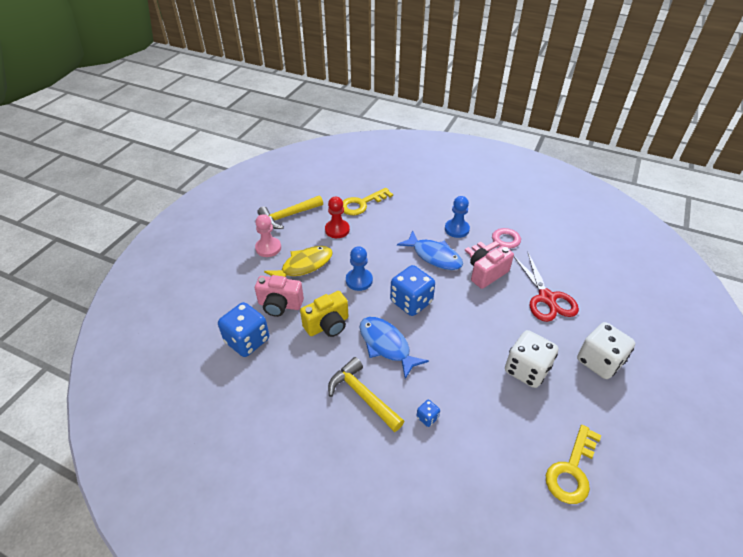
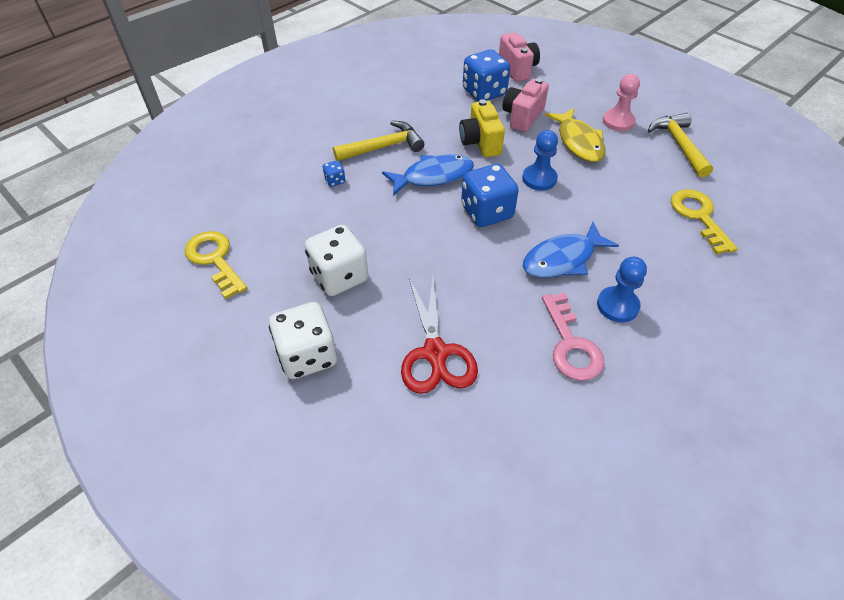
camera: 110 degrees right, 5 degrees up
red pawn [325,197,350,238] -> none
pink camera [470,246,514,289] -> pink camera moved to [499,33,540,82]
red scissors [514,253,579,322] -> red scissors turned 105 degrees counterclockwise [401,276,478,394]

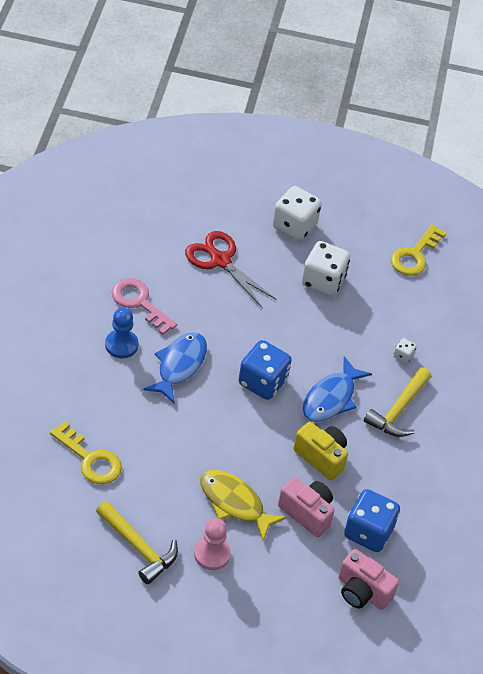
camera: 140 degrees right, 0 degrees up
yellow key [184,231,247,299] -> yellow key turned 105 degrees clockwise [391,224,447,276]
blue dice [323,161,345,187] -> white dice [393,338,417,364]
pink camera [502,78,549,132] -> pink camera turned 45 degrees counterclockwise [278,477,335,537]
blue pawn [522,130,558,191] -> none

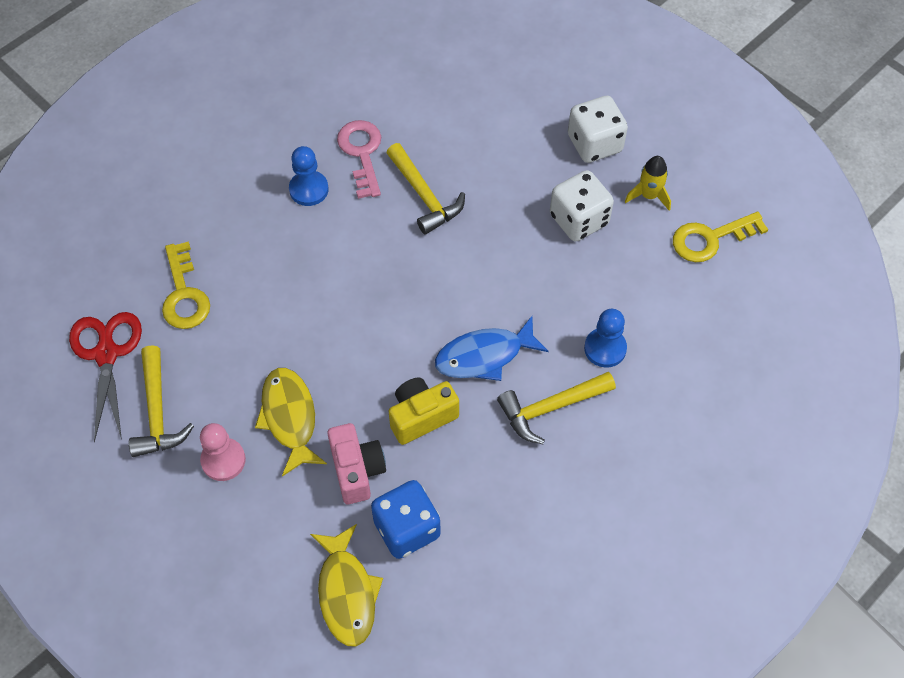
camera: 40 degrees right, 10 degrees up
blue fish [143,332,207,403] -> none
red scissors [185,231,277,308] -> red scissors moved to [69,312,142,442]
blue dice [239,340,292,400] -> none
yellow camera [293,422,348,481] -> yellow camera turned 105 degrees counterclockwise [389,377,459,445]
pink camera [338,549,399,610] -> yellow fish [310,524,383,647]
white dice [393,338,417,364] -> blue pawn [584,309,627,367]
none -> yellow hammer [386,143,465,234]
none -> yellow rocket [625,156,671,211]

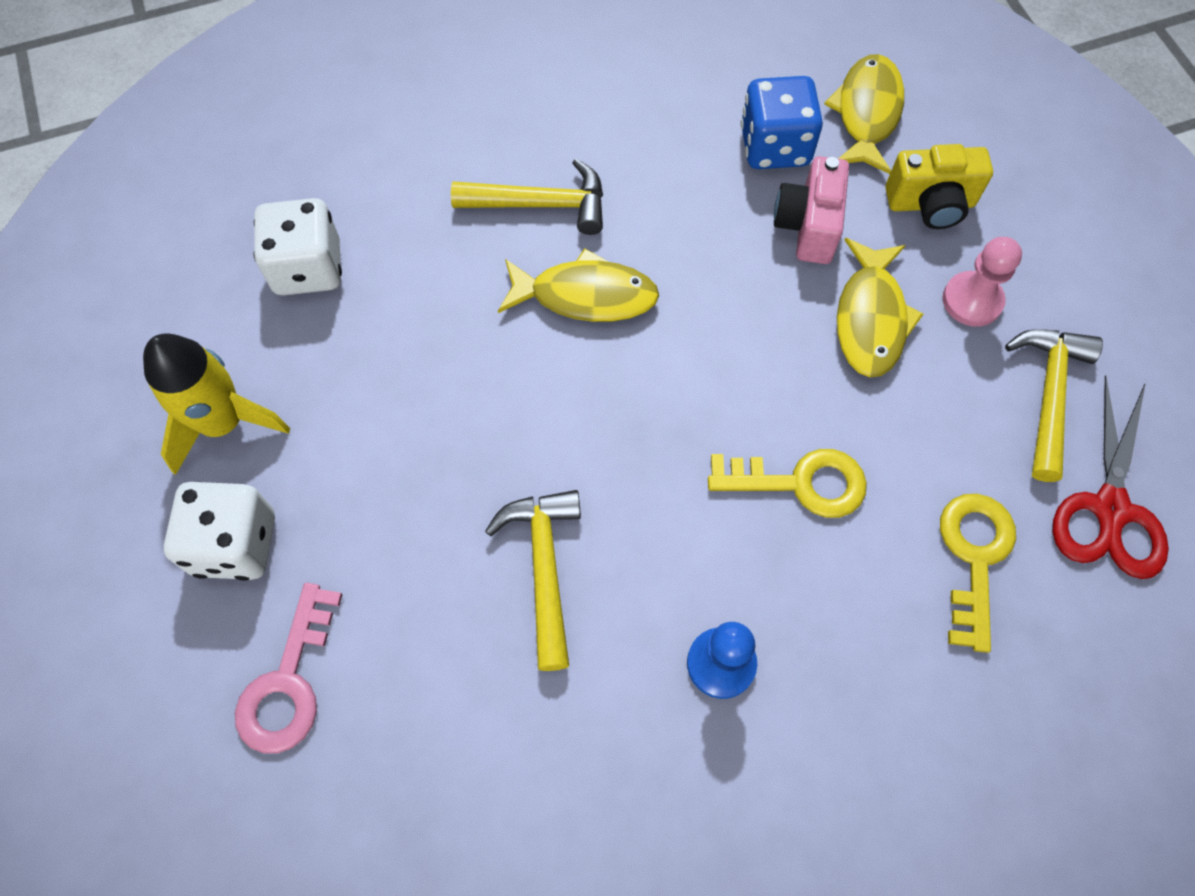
camera: 155 degrees left, 5 degrees up
pink key [337,120,381,199] -> pink key moved to [235,583,343,754]
yellow camera [389,377,459,445] -> yellow camera moved to [886,144,993,229]
blue fish [435,316,549,381] -> yellow fish [498,248,659,322]
white dice [550,170,614,241] -> white dice moved to [253,198,342,296]
blue pawn [584,309,627,367] -> none
yellow rocket [625,156,671,211] -> yellow rocket [143,333,290,475], size x1.64
yellow key [673,212,768,262] -> yellow key moved to [708,449,867,518]

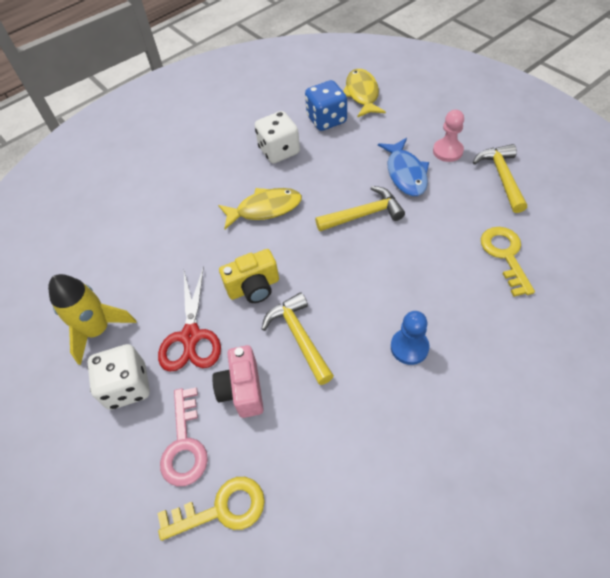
camera: 15 degrees left, 10 degrees down
white dice [253,198,342,296] -> white dice moved to [255,111,300,163]
yellow hammer [451,158,603,235] -> yellow hammer moved to [315,186,405,231]
yellow key [708,449,867,518] -> yellow key moved to [157,477,265,541]
pink camera [774,156,849,264] -> pink camera moved to [212,345,264,418]
yellow fish [837,238,923,377] -> blue fish [378,138,429,196]
yellow camera [886,144,993,229] -> yellow camera moved to [219,249,279,303]
red scissors [1052,375,1169,579] -> red scissors moved to [158,266,221,372]

